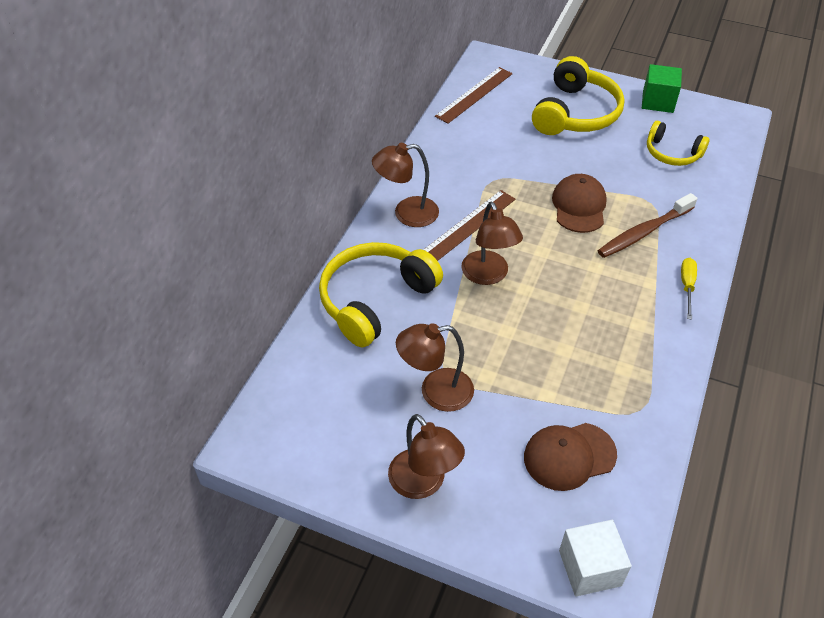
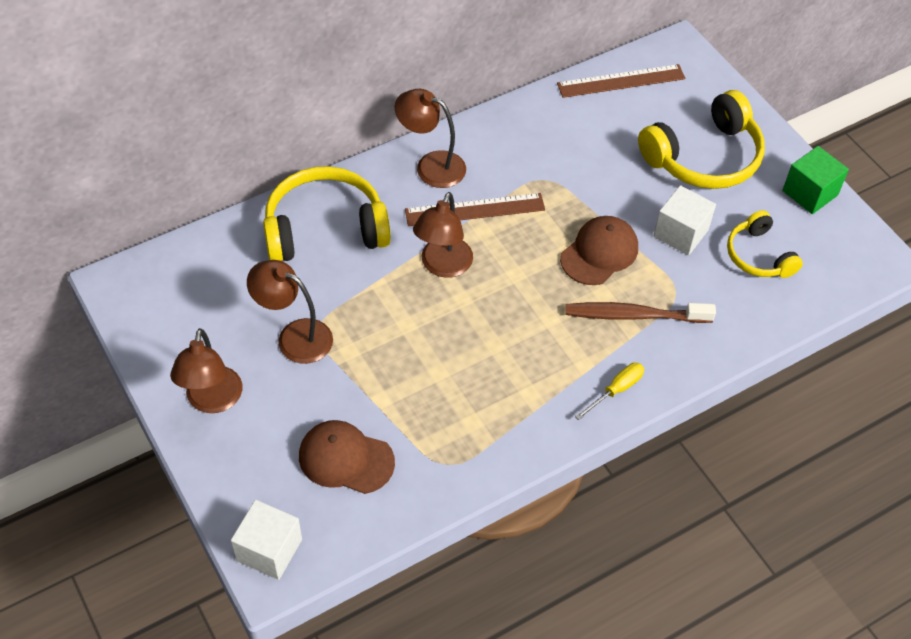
camera: 35 degrees right, 5 degrees up
none -> white cube [654,185,716,255]

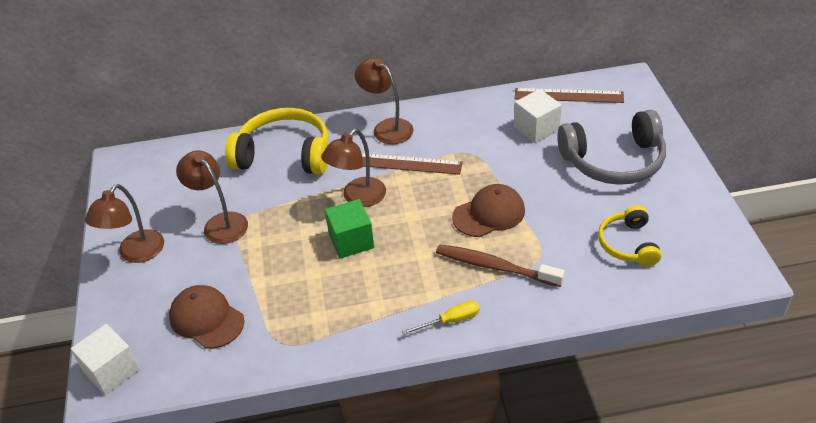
camera: 25 degrees right, 10 degrees down
yellow headphones [638,90,765,189] -> grey headphones [557,110,666,185]
white cube [654,185,716,255] -> white cube moved to [514,89,562,143]
green cube [782,146,849,214] -> green cube moved to [325,199,374,259]

